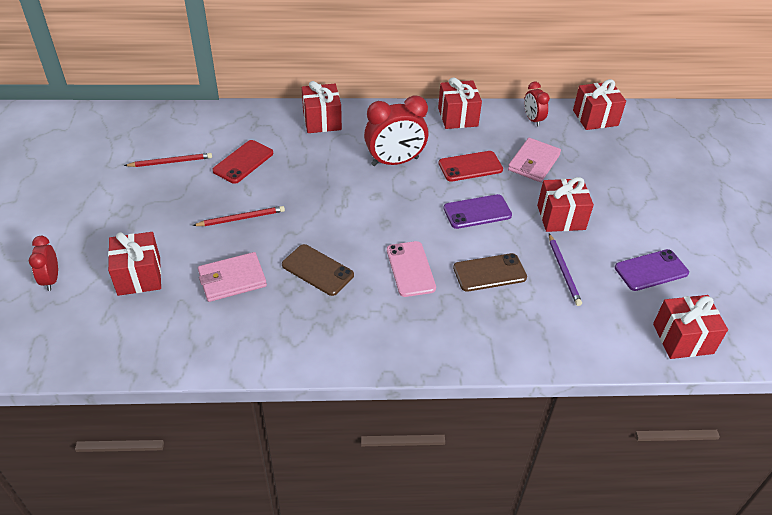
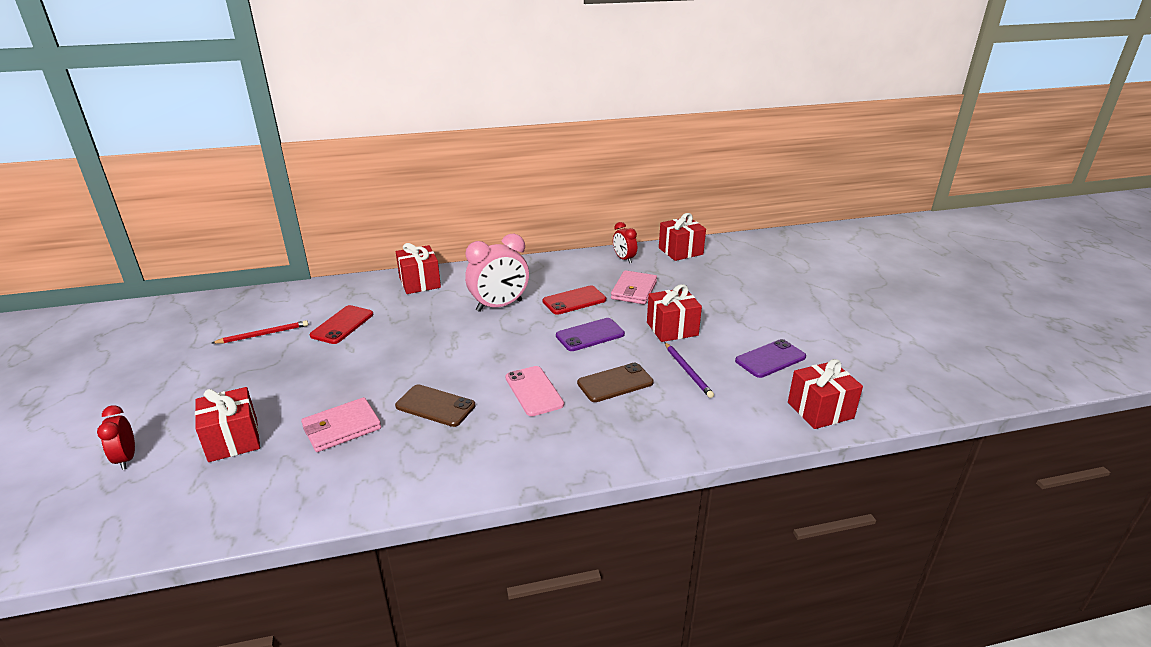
camera: 10 degrees left, 15 degrees down
red pencil [192,206,285,226] -> none
red clock [364,95,428,166] -> pink clock [465,234,529,312]
red gift [438,77,482,129] -> none

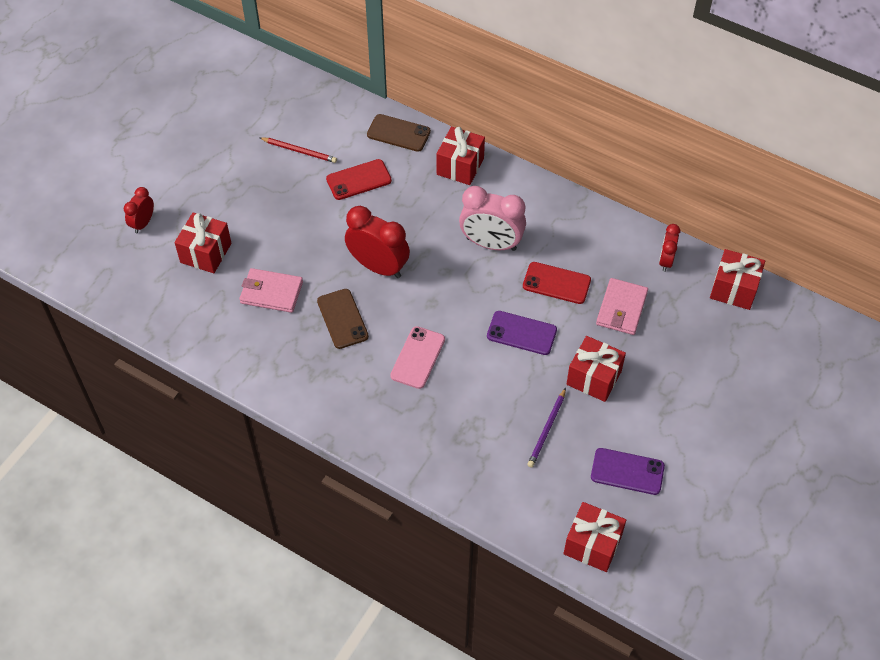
camera: 45 degrees right, 25 degrees up
brown phone [577,363,654,402] -> brown phone moved to [367,114,431,152]
pink wallet [611,270,657,304] -> pink wallet turned 45 degrees counterclockwise [596,278,648,335]
none -> red clock [345,206,410,278]

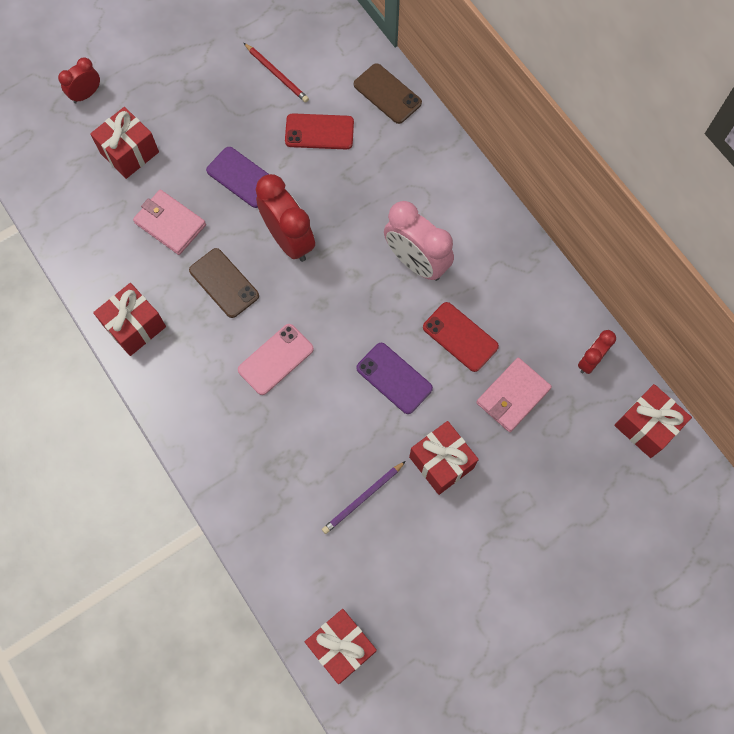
camera: 25 degrees right, 15 degrees up
brown phone [317,289,369,349] -> brown phone turned 45 degrees counterclockwise [189,248,259,318]
red gift [437,127,485,185] -> red gift moved to [93,283,166,356]
purple phone [591,448,665,495] -> purple phone moved to [206,147,269,208]

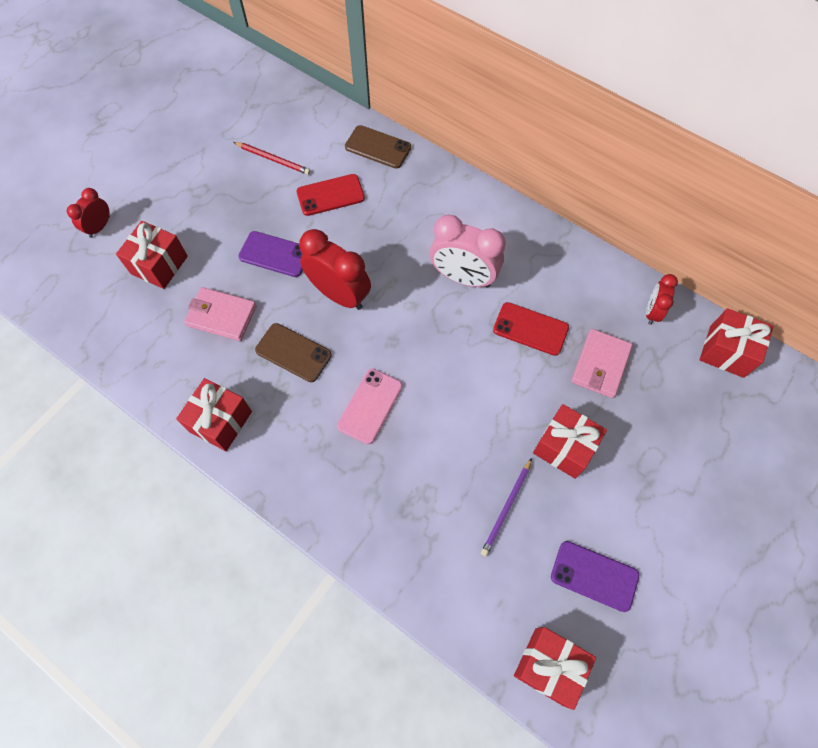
camera: 20 degrees left, 5 degrees down
purple phone [356,343,433,414] -> purple phone moved to [551,541,639,612]

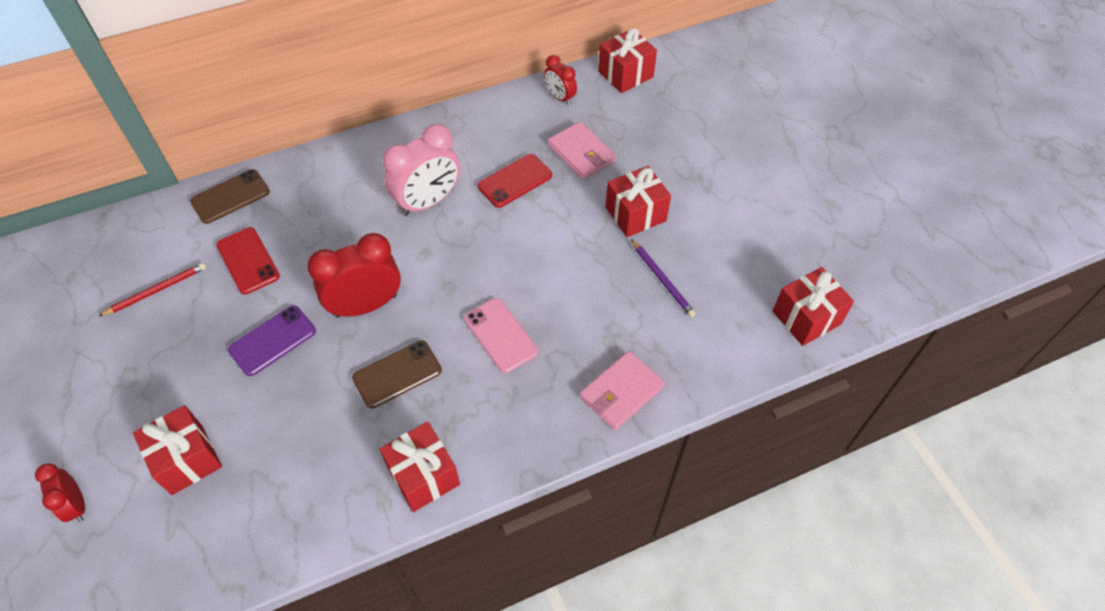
camera: 60 degrees left, 10 degrees down
pink wallet [184,287,257,341] -> pink wallet moved to [580,351,665,430]
red phone [296,174,365,216] -> red phone turned 45 degrees counterclockwise [216,227,280,295]
purple phone [551,541,639,612] -> none

